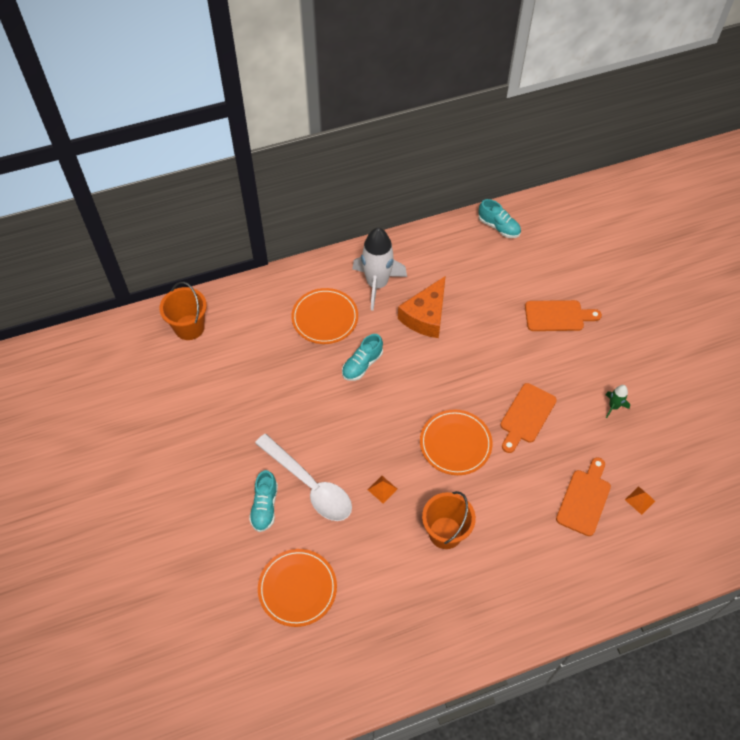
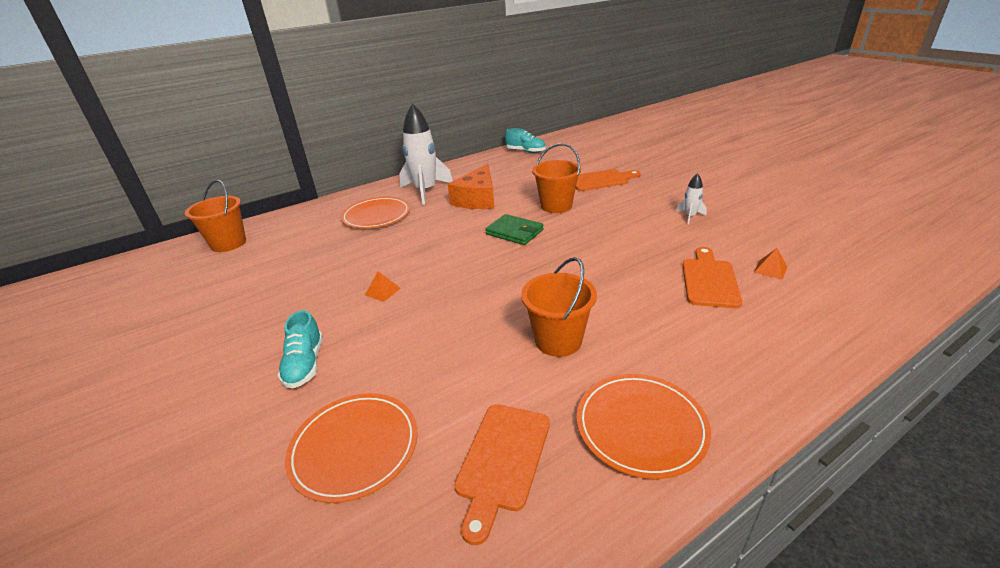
camera: 10 degrees left, 25 degrees down
white spoon [255,434,352,521] -> none
turquoise shoe [342,334,383,381] -> none
orange pyramid [368,476,397,503] -> orange pyramid moved to [365,271,401,302]
orange plate [420,409,492,475] -> orange plate moved to [577,374,711,479]
orange cutting board [500,383,557,453] -> orange cutting board moved to [454,404,550,545]
green rocket [605,385,630,418] -> white rocket [676,173,707,224]
none -> green wallet [486,214,543,245]
none -> orange bucket [532,143,581,213]

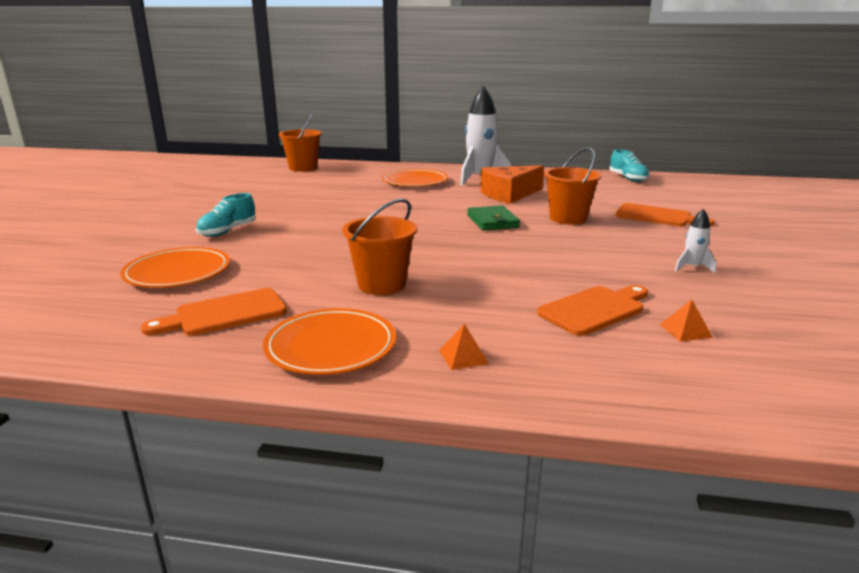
camera: 40 degrees right, 10 degrees down
orange pyramid [365,271,401,302] -> orange pyramid moved to [439,324,489,370]

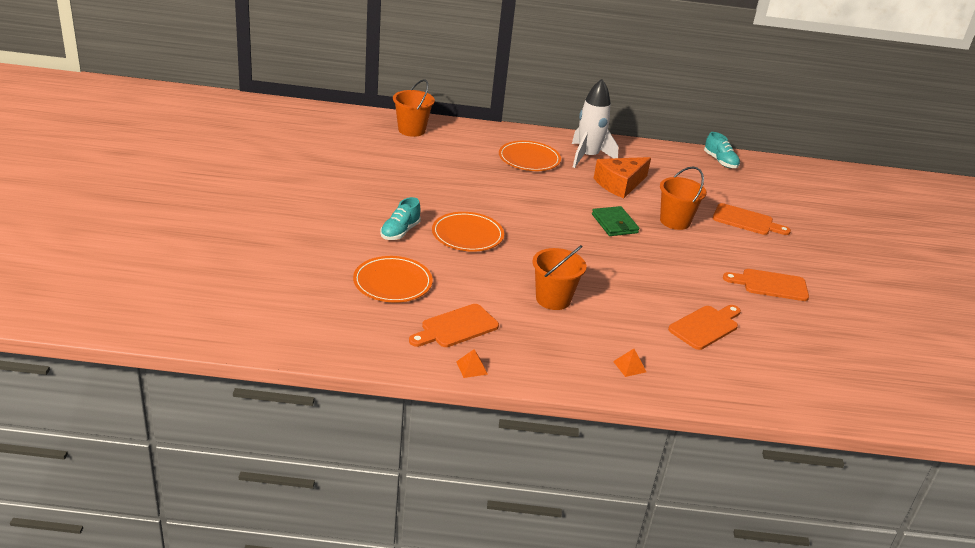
camera: 10 degrees left, 10 degrees up
orange plate [263,308,396,375] -> orange plate moved to [432,212,504,252]
orange pyramid [659,300,713,342] -> orange pyramid moved to [456,349,488,378]
white rocket [675,209,716,273] -> orange cutting board [723,269,809,301]

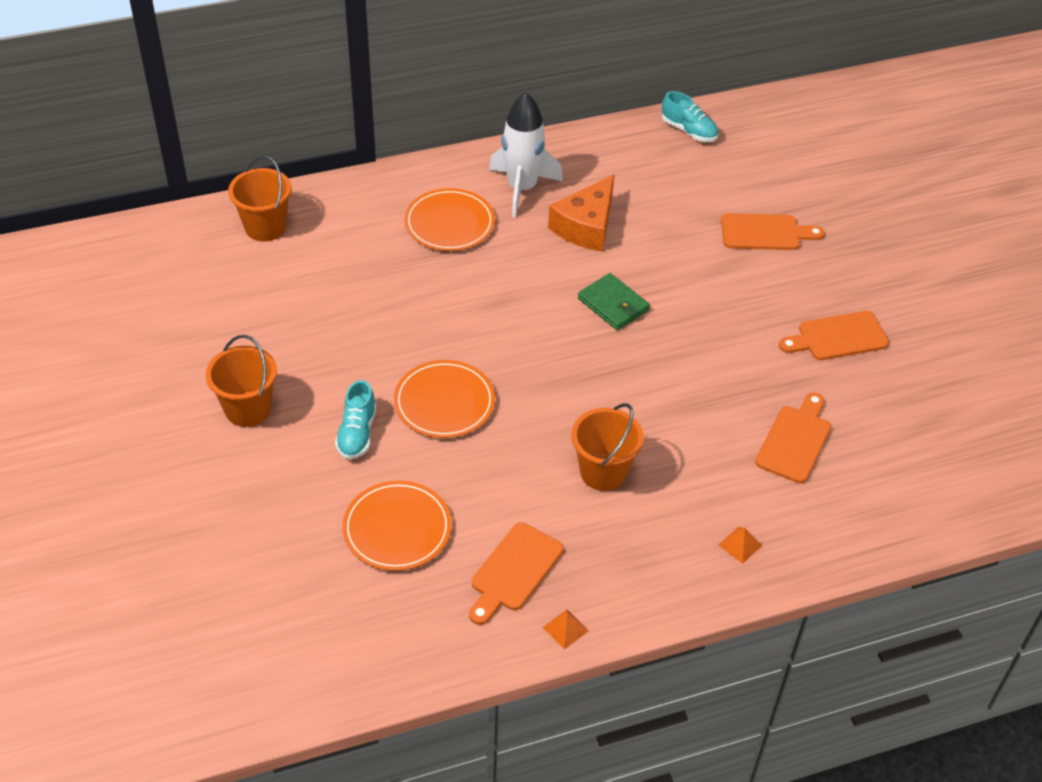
camera: 20 degrees left, 15 degrees up
orange bucket [660,166,707,230] -> orange bucket moved to [206,335,277,427]

